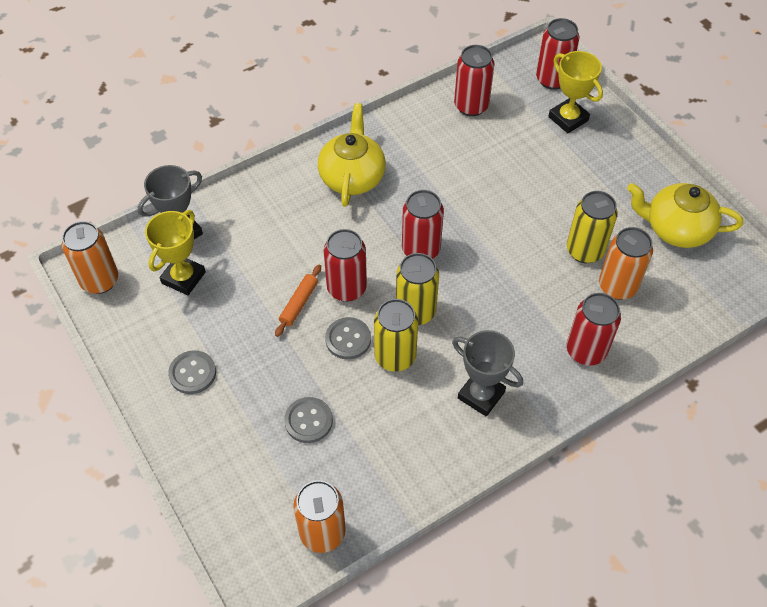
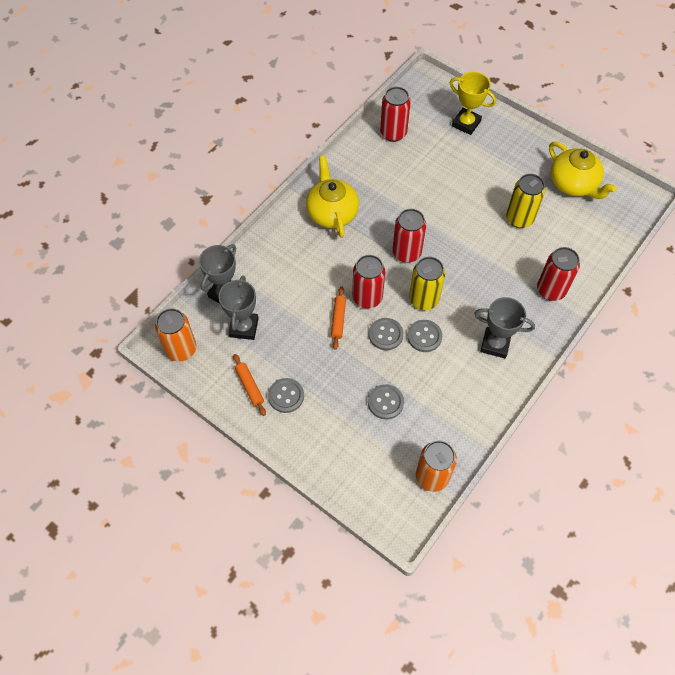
camera: 20 degrees left, 5 degrees up
yellow trophy [145,210,206,295] -> grey trophy [218,276,259,340]
yellow can [374,299,418,372] -> grey button [407,320,442,352]
red can [536,18,579,90] -> none
orange can [599,227,653,300] -> none
yellow teapot [627,183,743,248] -> yellow teapot turned 120 degrees counterclockwise [549,142,617,199]
none -> orange rolling pin [233,354,266,416]

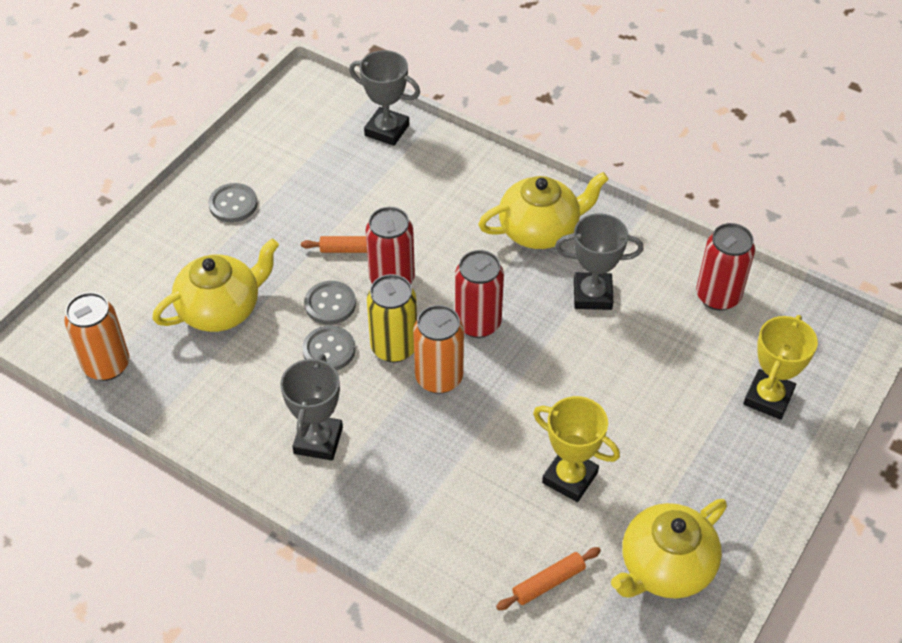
camera: 85 degrees right, 10 degrees down
orange can [155,308,196,362] -> orange can moved to [413,305,464,394]
grey trophy [218,276,259,340] -> grey trophy moved to [555,213,644,310]
orange rolling pin [233,354,266,416] -> orange rolling pin moved to [496,547,601,610]
grey button [368,384,404,419] -> yellow teapot [152,239,279,332]
yellow can [506,174,545,228] -> yellow trophy [533,396,620,502]
red can [537,247,580,301] -> none

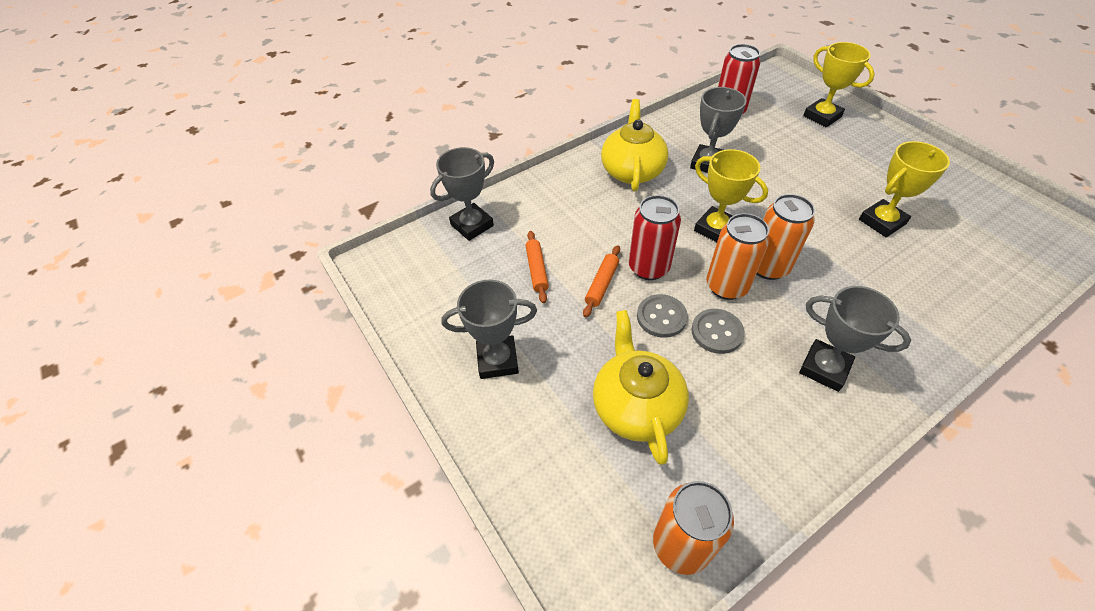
camera: 65 degrees left, 0 degrees up
grey button [208,183,258,223] -> grey trophy [441,280,537,379]
yellow can [367,274,417,363] -> orange can [707,213,769,300]
red can [455,250,504,338] -> yellow trophy [694,149,768,242]
orange rolling pin [496,547,601,610] -> orange rolling pin moved to [526,231,549,303]
yellow teapot [611,499,727,599] -> none

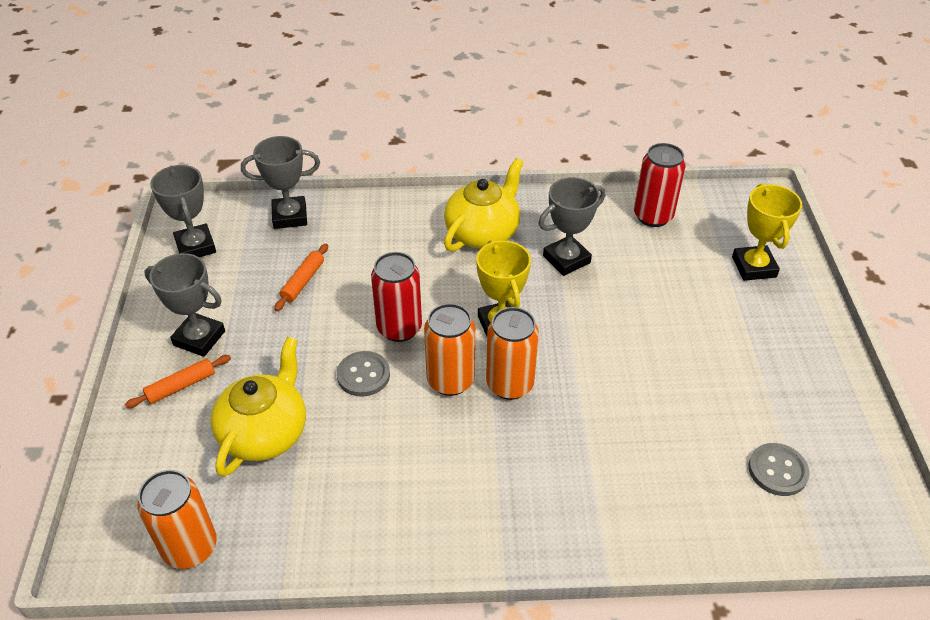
camera: 30 degrees right, 5 degrees down
orange rolling pin [583,245,620,317] -> orange rolling pin moved to [125,355,231,408]
grey button [691,309,745,354] -> grey button moved to [749,443,810,496]
grey trophy [799,286,911,392] -> grey trophy moved to [150,165,216,257]
yellow trophy [859,141,950,237] -> none

